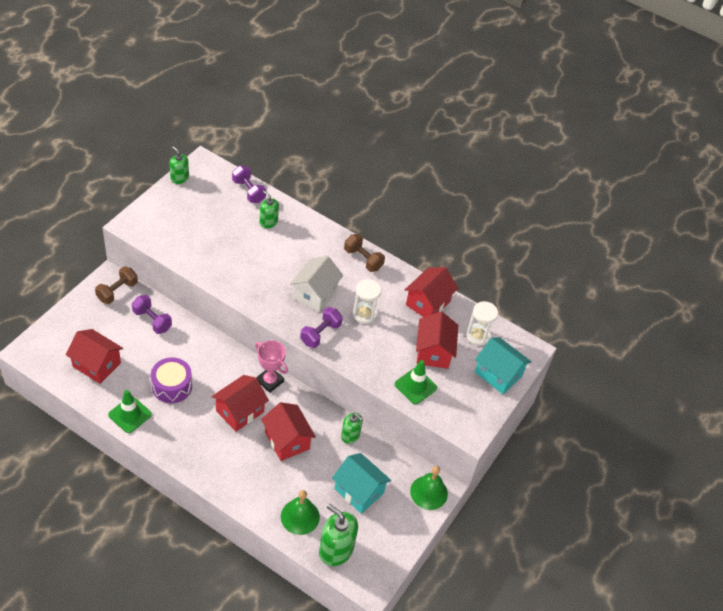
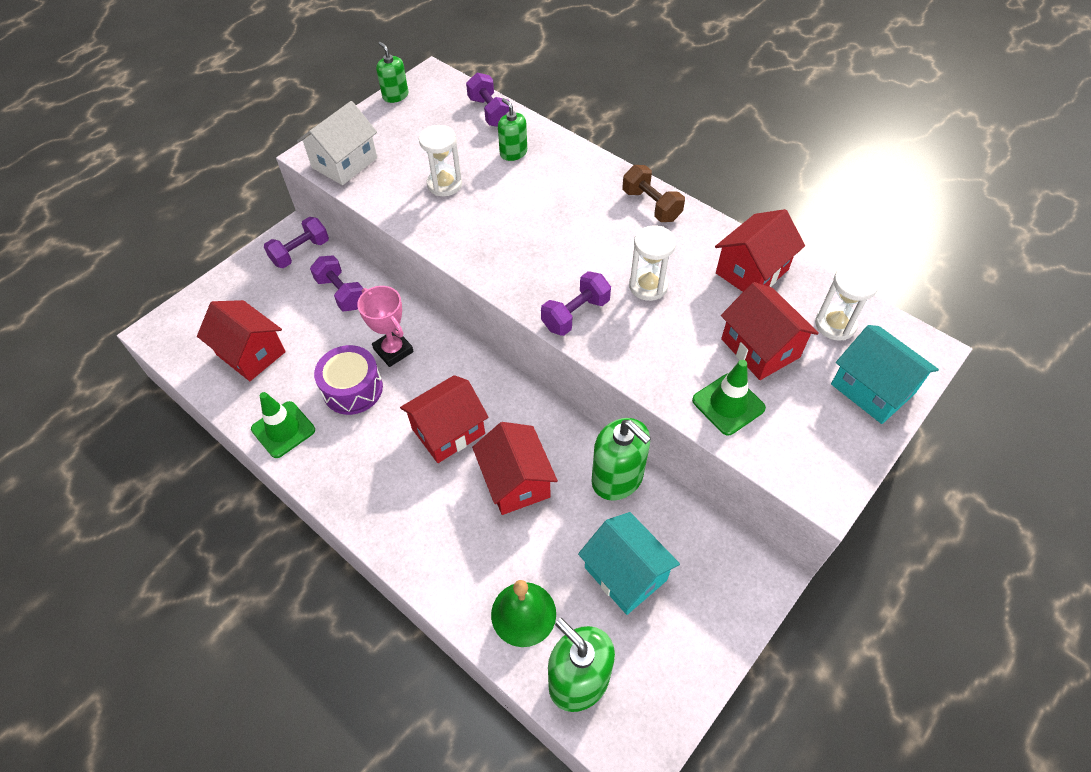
camera: 15 degrees right, 5 degrees up
brown dumbbell [95,267,138,304] -> purple dumbbell [264,217,329,268]
pink trophy [255,340,288,393] -> pink trophy moved to [357,286,414,367]
white house [290,256,344,312] -> white house moved to [297,101,377,185]
green soap dispenser [341,413,363,444] -> green soap dispenser [591,418,651,501], size x1.68
green bell [410,466,448,510] -> none
red house [416,312,458,369] -> red house turned 45 degrees counterclockwise [721,282,819,380]
none -> white hourglass [419,125,462,196]

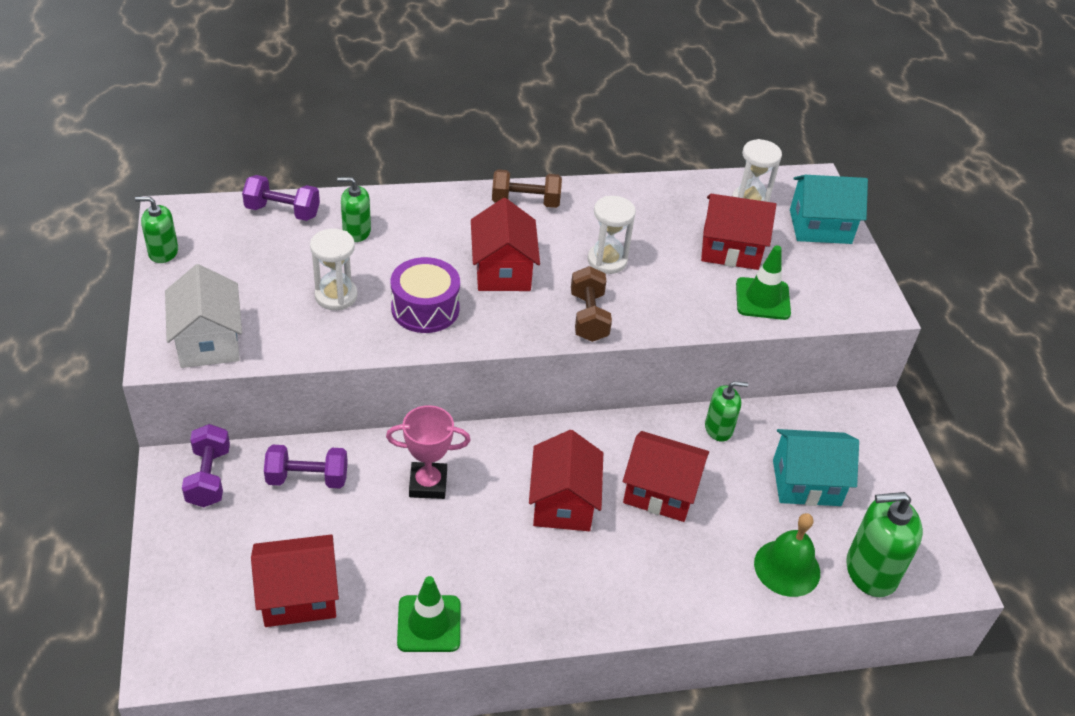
camera: 55 degrees left, 10 degrees down
purple drum [314,345,383,415] -> purple drum moved to [391,257,460,333]
purple dumbbell [541,271,611,336] -> brown dumbbell [571,266,612,342]
green soap dispenser [591,418,651,501] -> green soap dispenser [705,381,748,442], size x0.60
red house [715,209,805,292] -> red house moved to [471,198,540,291]

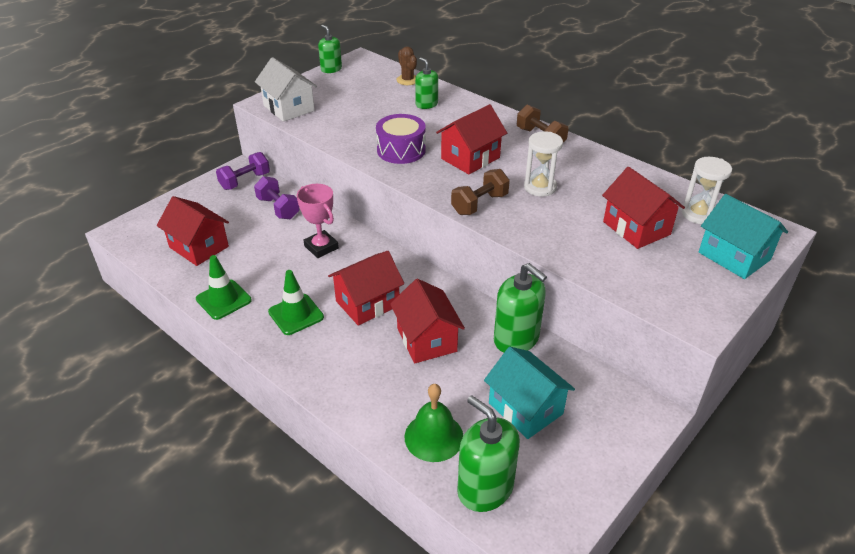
camera: 55 degrees right, 5 degrees down
white house [165,264,242,368] -> white house turned 75 degrees counterclockwise [255,57,317,122]
purple dumbbell [242,175,320,221] -> brown cactus [396,47,417,85]
white hourglass [310,228,358,310] -> none
green soap dispenser [705,381,748,442] -> green soap dispenser [494,263,547,353], size x1.68
green traffic cone [736,245,791,320] -> green traffic cone moved to [268,270,324,335]

